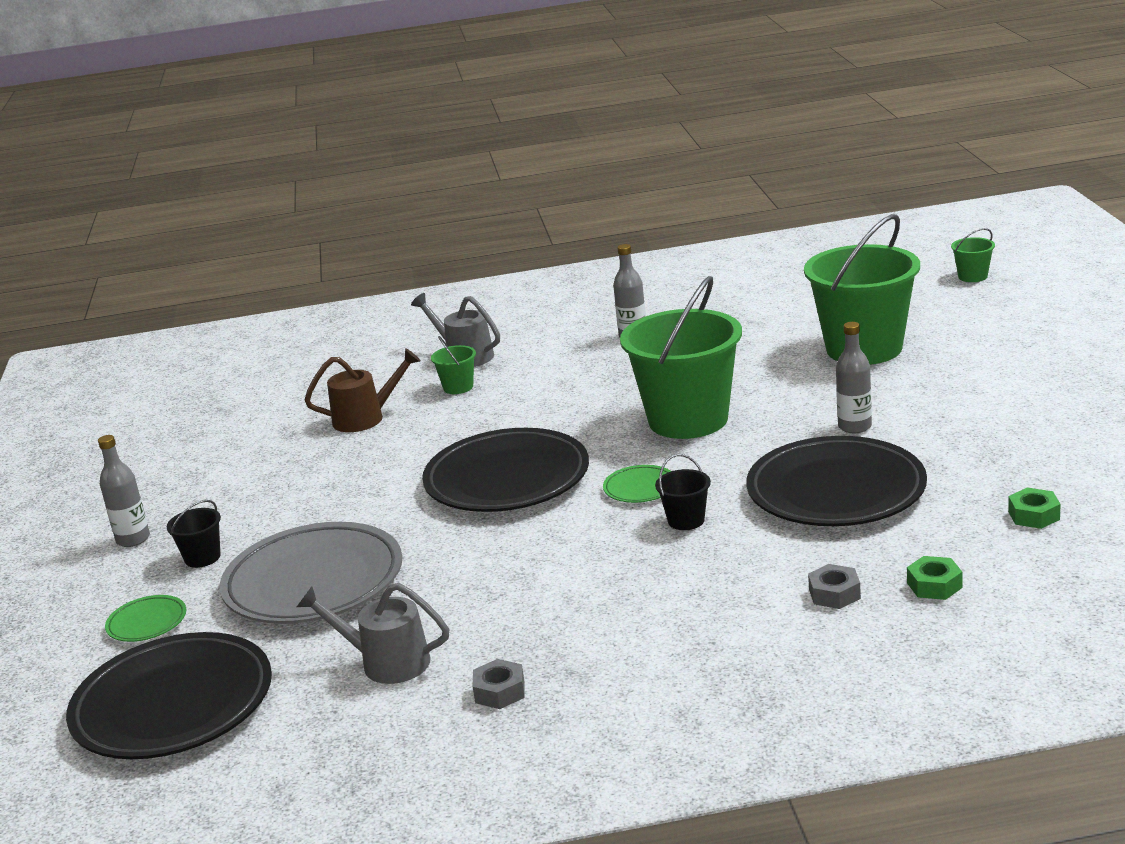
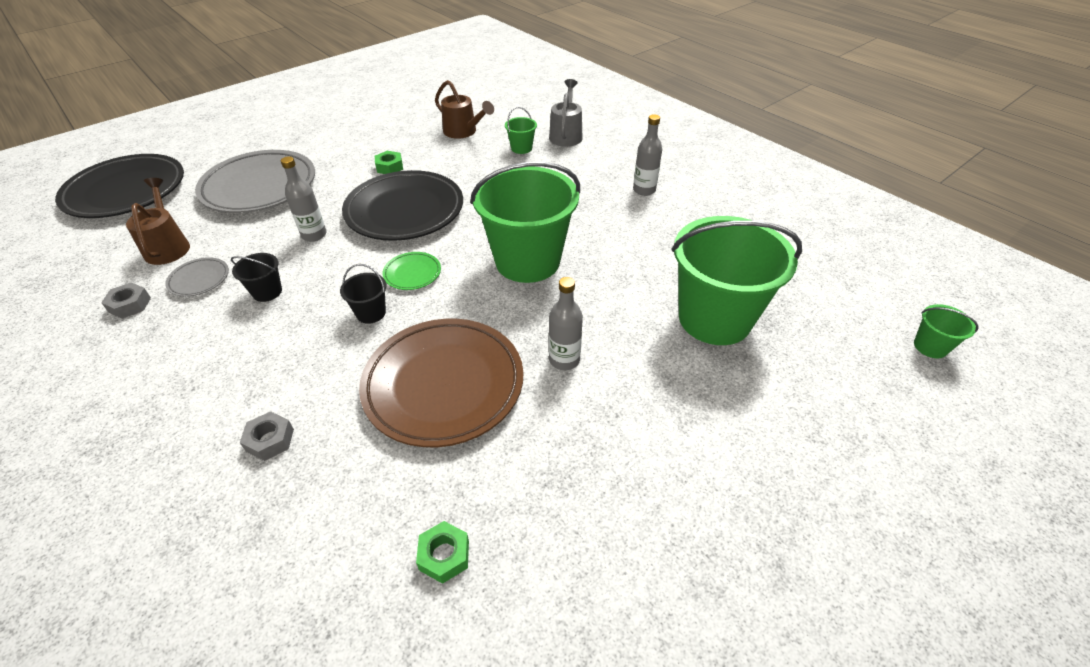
camera: 55 degrees right, 20 degrees up
grey bottle [98,435,150,547] -> grey bottle moved to [281,156,327,242]
green plate [105,595,186,642] -> none
black bucket [167,500,221,568] -> black bucket moved to [231,253,282,302]
grey watering can [297,583,449,684] -> brown watering can [126,178,190,265]
black plate [746,436,927,526] -> brown plate [359,319,523,447]
green nut [907,556,962,600] -> green nut moved to [375,151,403,174]
none -> grey plate [165,257,229,297]

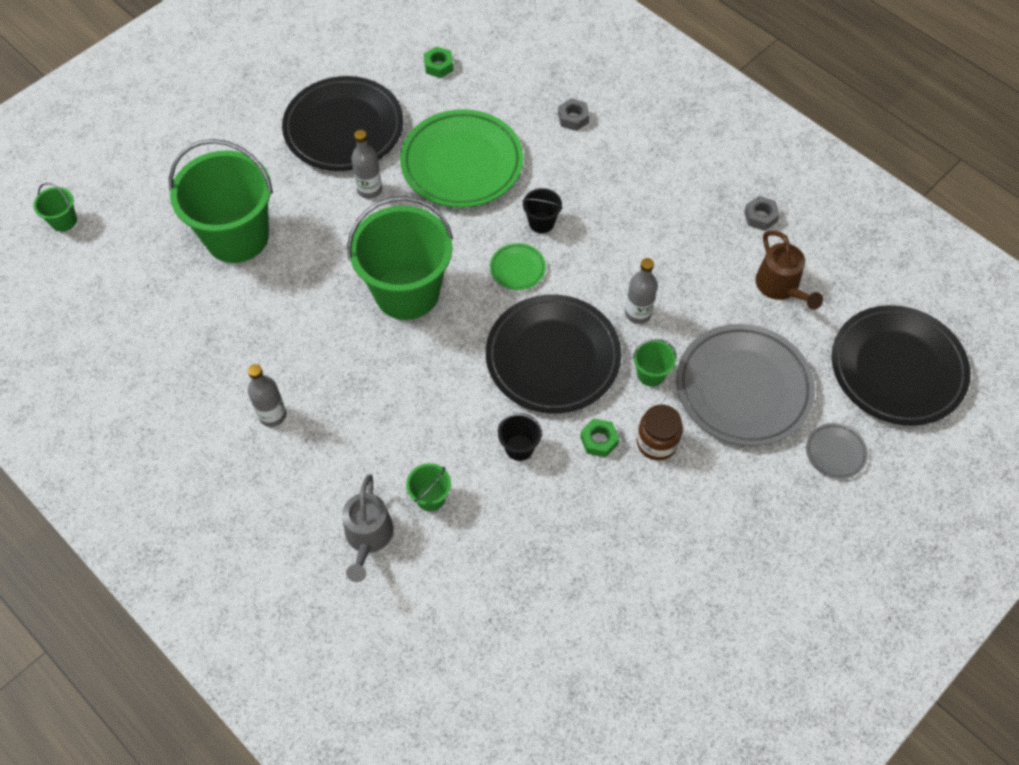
camera: 175 degrees right, 15 degrees up
grey plate [165,257,229,297] -> grey plate moved to [806,423,868,479]
black bucket [231,253,282,302] -> black bucket moved to [497,413,542,461]
brown plate [359,319,523,447] -> green plate [400,109,524,208]
brown watering can [435,80,494,139] -> none
none -> black plate [282,76,403,171]
none -> green bucket [633,339,677,387]
none -> brown jar [637,405,683,460]

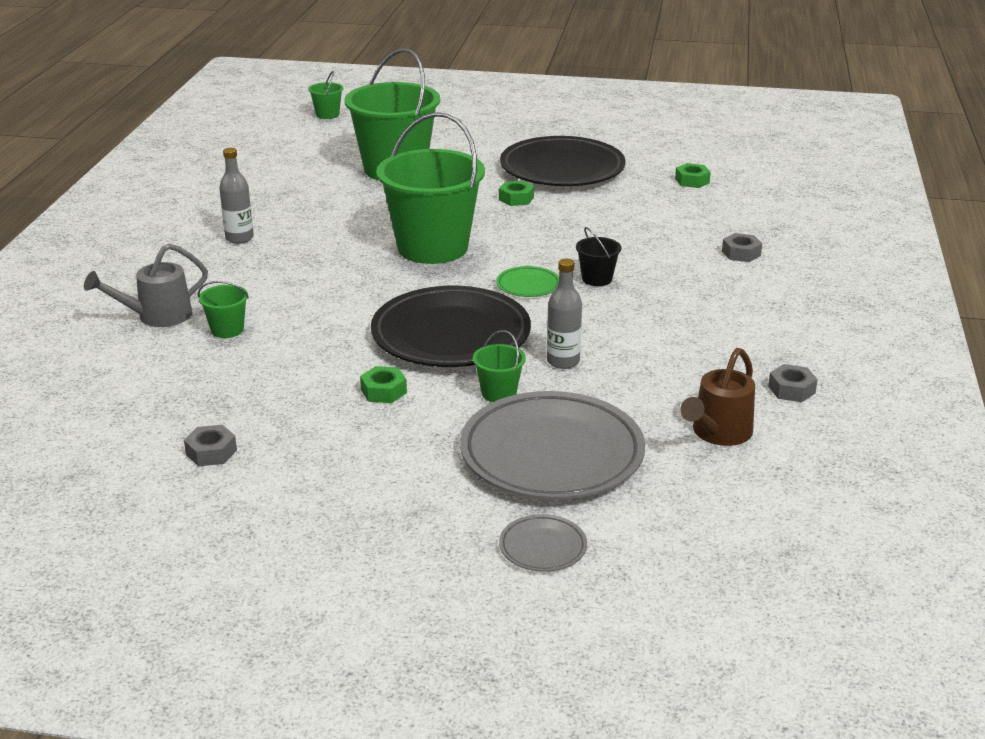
camera: 55 degrees right, 30 degrees down
grey bottle [351,130,382,199] -> green nut [499,181,534,206]
green plate [400,109,524,208] -> none
black bucket [497,413,542,461] -> none
brown jar [637,405,683,460] -> none
black plate [832,305,971,426] -> none
none -> grey nut [184,425,237,466]

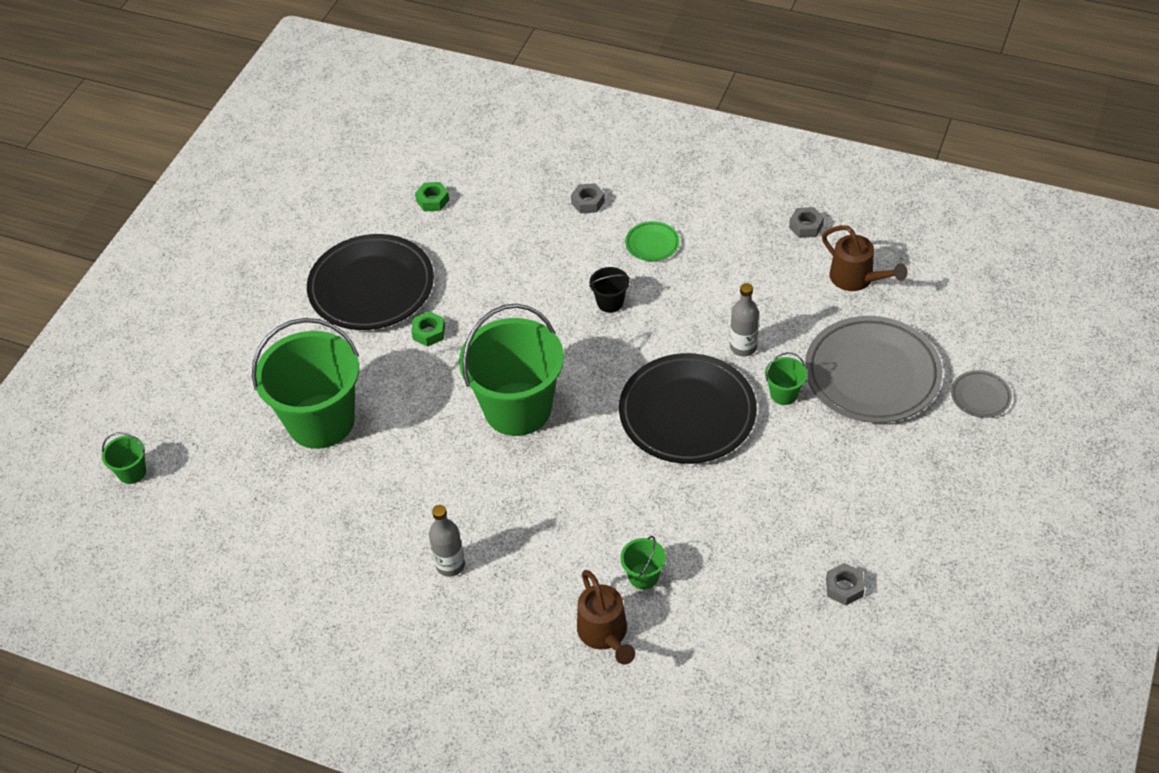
camera: 75 degrees left, 20 degrees up
grey watering can [84,243,208,327] -> brown watering can [577,570,635,665]
green nut [360,366,407,403] -> none
green plate [496,266,559,297] -> green plate moved to [625,221,680,261]

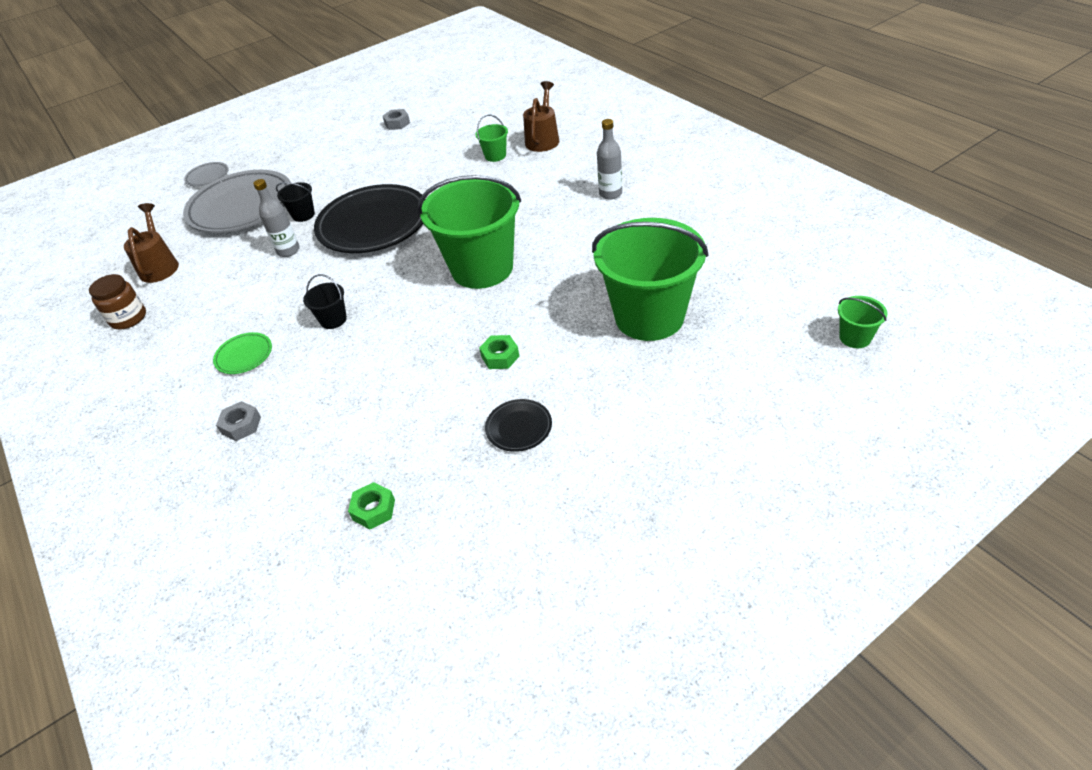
camera: 145 degrees left, 5 degrees down
black plate [307,234,434,330] -> black plate [485,399,552,452], size x0.43
green bucket [765,352,807,405] -> black bucket [276,182,315,222]
grey nut [789,207,824,238] -> brown jar [89,274,146,329]

